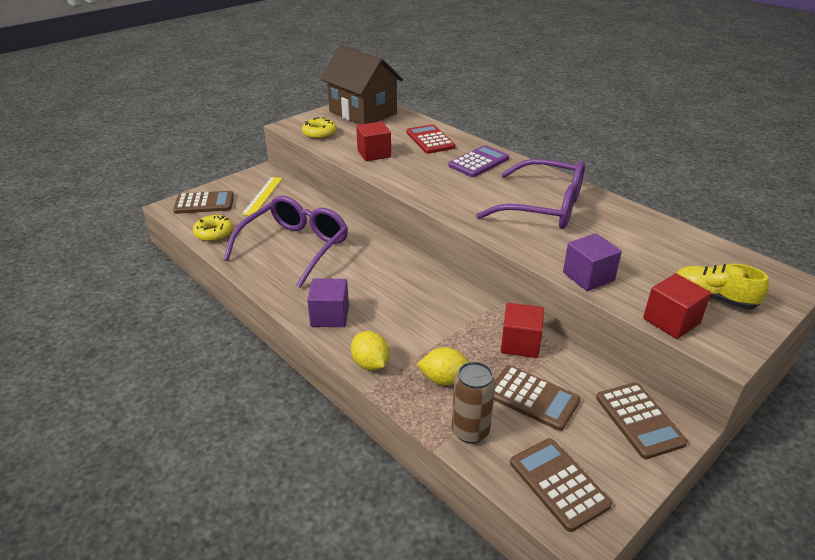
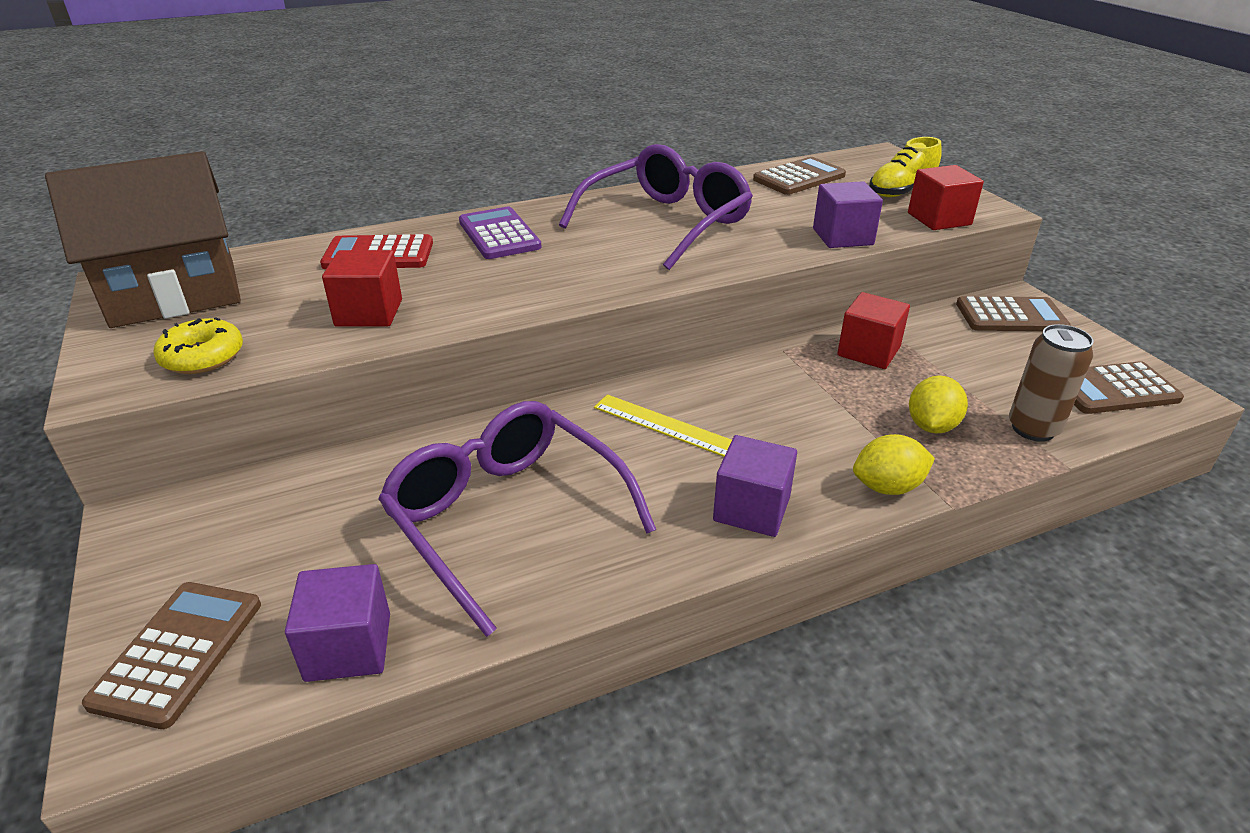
camera: 70 degrees left, 0 degrees up
yellow donut [193,215,233,242] -> purple cube [285,564,390,682]
yellow ruler [241,177,282,216] -> yellow ruler moved to [594,395,732,457]
brown calculator [494,365,581,431] -> brown calculator moved to [753,157,846,195]

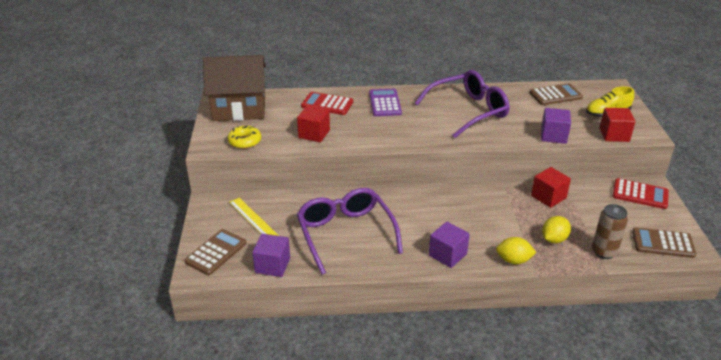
camera: 20 degrees right, 0 degrees up
yellow ruler [594,395,732,457] -> yellow ruler moved to [229,198,279,236]
brown calculator [956,296,1071,331] -> red calculator [613,178,669,209]

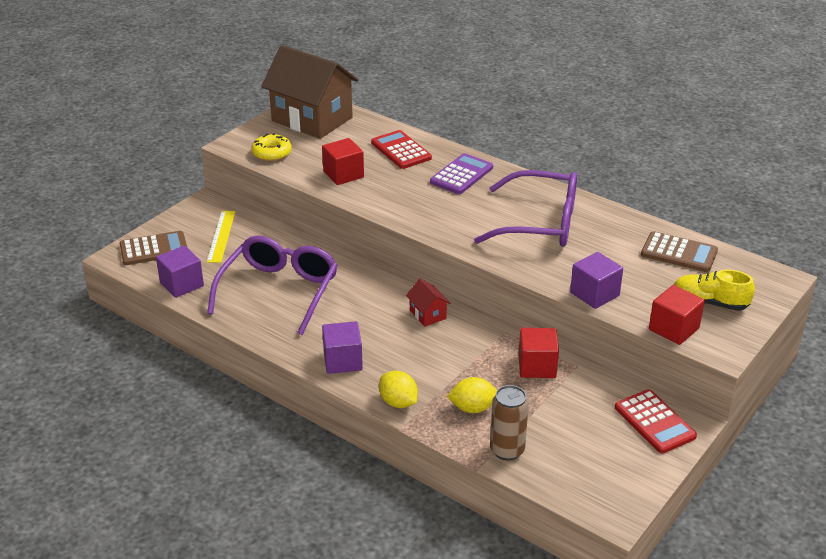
camera: 40 degrees right, 0 degrees up
brown calculator [632,227,696,258] -> none
none -> red house [406,279,451,327]

